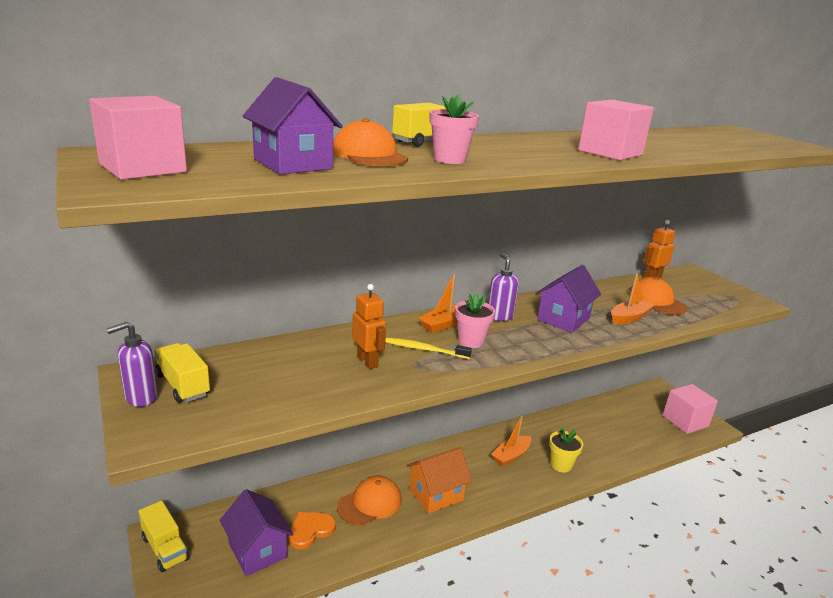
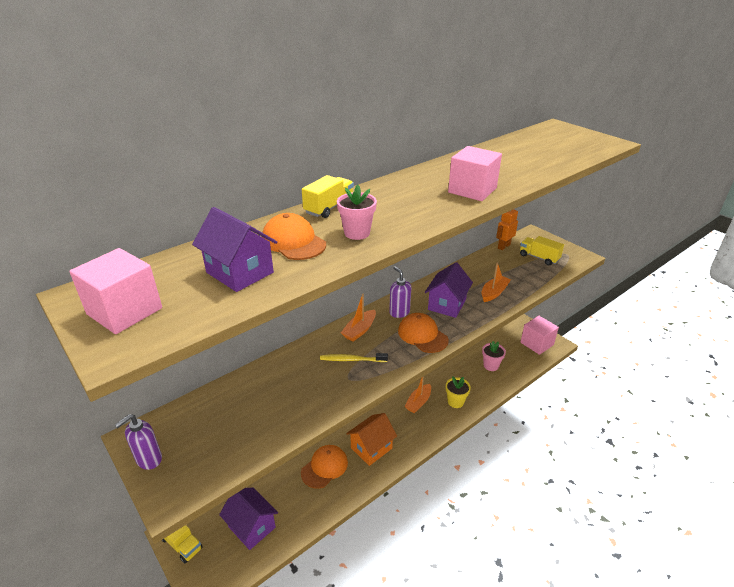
camera: 10 degrees left, 10 degrees up
yellow truck [154,343,210,403] -> yellow truck moved to [520,236,564,265]
orange heart [288,512,336,549] -> none
orange robot [352,284,386,369] -> none
pink flower pot [455,293,495,348] -> pink flower pot moved to [482,341,506,371]
orange cap [628,277,687,315] -> orange cap moved to [398,313,449,353]

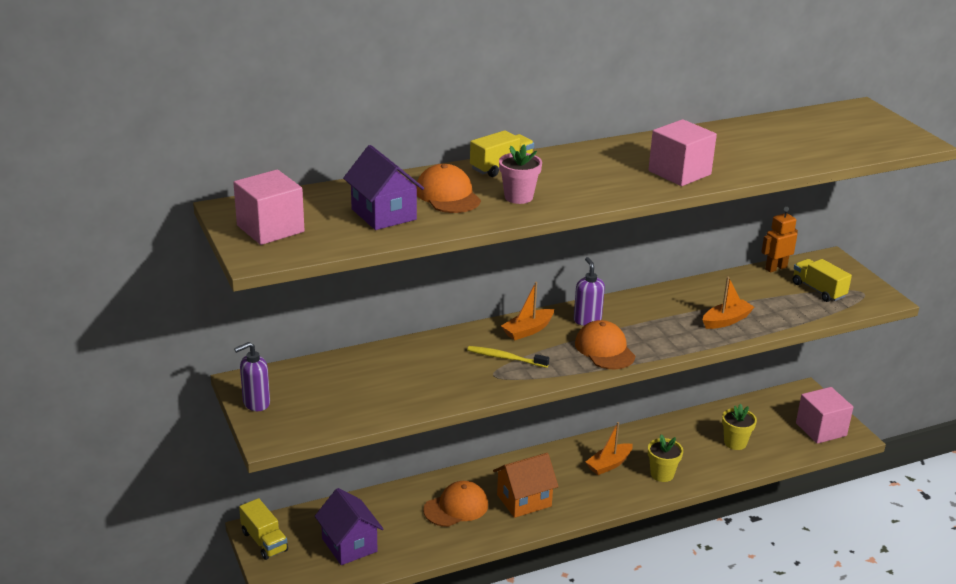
camera: 15 degrees right, 5 degrees down
purple house [425,262,473,318] -> none
pink flower pot [482,341,506,371] -> yellow flower pot [722,404,757,450]

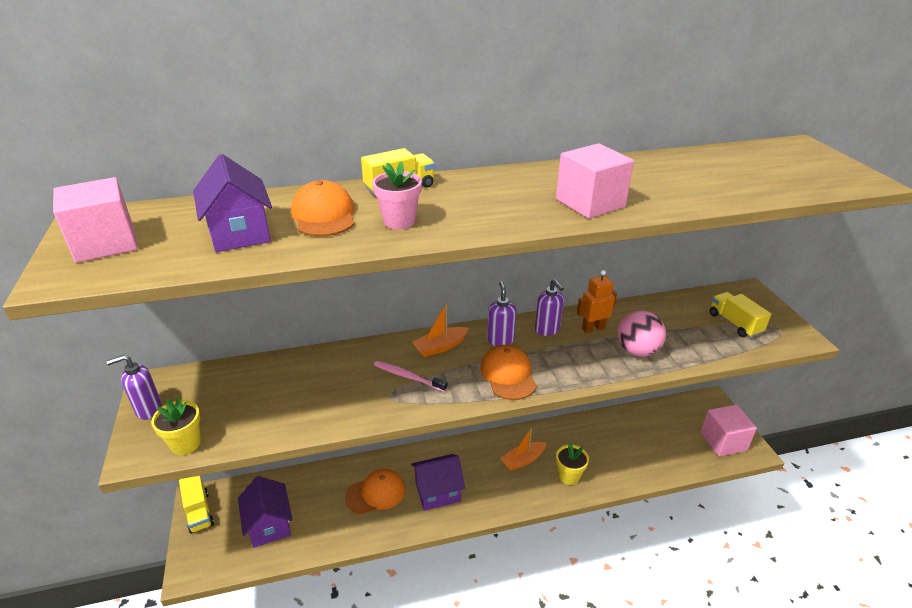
camera: 10 degrees right, 5 degrees up
yellow toothbrush [467,346,549,368] -> pink toothbrush [374,361,447,392]
orange house [493,453,559,518] -> purple house [411,454,465,511]
orange boat [703,277,755,329] -> pink ball [618,310,666,357]
yellow flower pot [722,404,757,450] -> yellow flower pot moved to [151,398,201,455]
orange robot [761,207,798,273] -> orange robot moved to [577,270,617,333]
none -> purple soap dispenser [535,279,564,336]

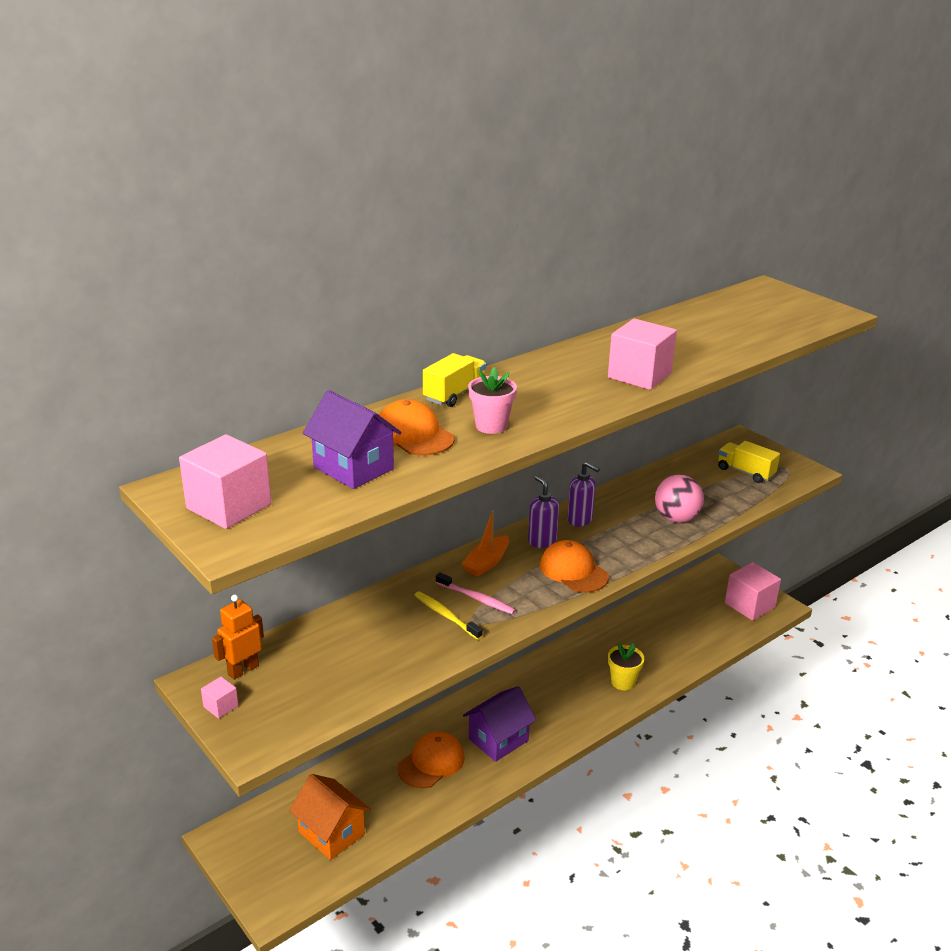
camera: 25 degrees left, 5 degrees down
purple soap dispenser [107,355,162,420] -> pink cube [201,677,239,719]
yellow flower pot [151,398,201,455] -> none
yellow truck [179,476,214,534] -> none
purple house [238,476,293,548] -> orange house [289,774,371,860]
pink toothbrush [374,361,447,392] -> pink toothbrush turned 150 degrees counterclockwise [436,572,516,614]
orange boat [500,427,547,471] -> none
orange robot [577,270,617,333] -> orange robot moved to [212,595,264,680]
none -> yellow toothbrush [414,591,483,640]

